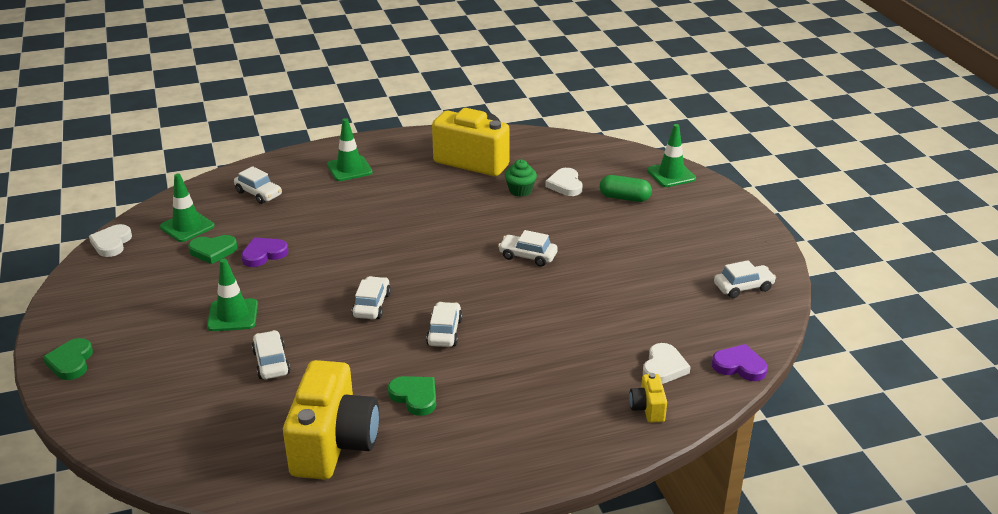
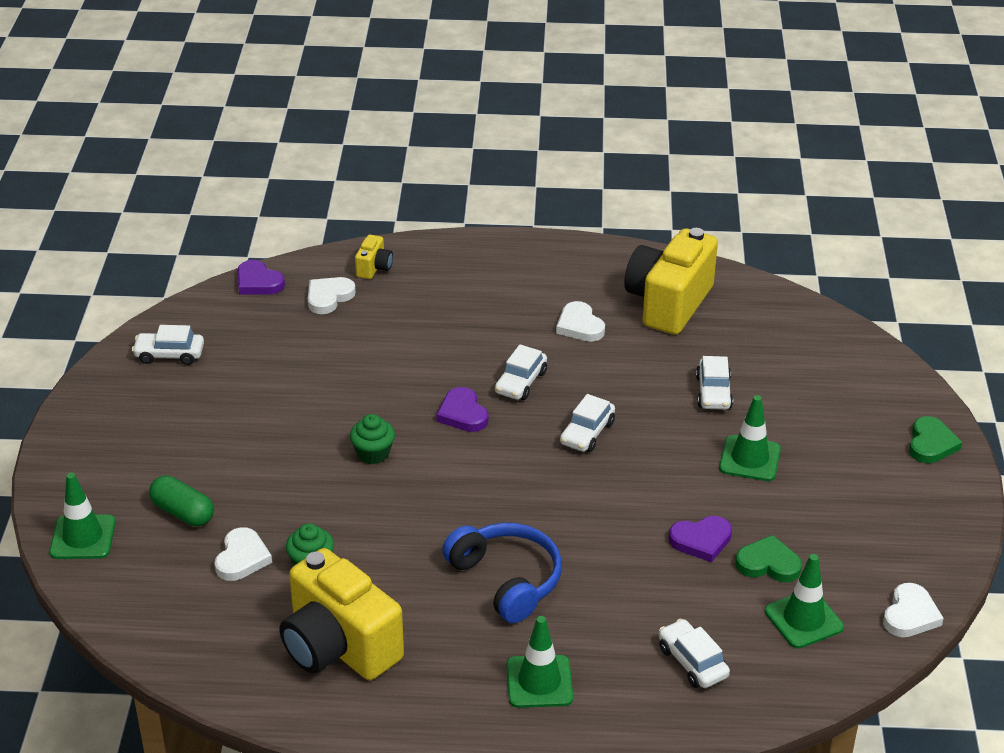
camera: 160 degrees left, 5 degrees up
green heart [388,376,436,416] -> white heart [556,301,605,342]
white car [498,230,558,267] -> green cupcake [350,414,395,464]
none -> purple heart [436,387,488,432]
none -> blue headphones [442,523,562,623]

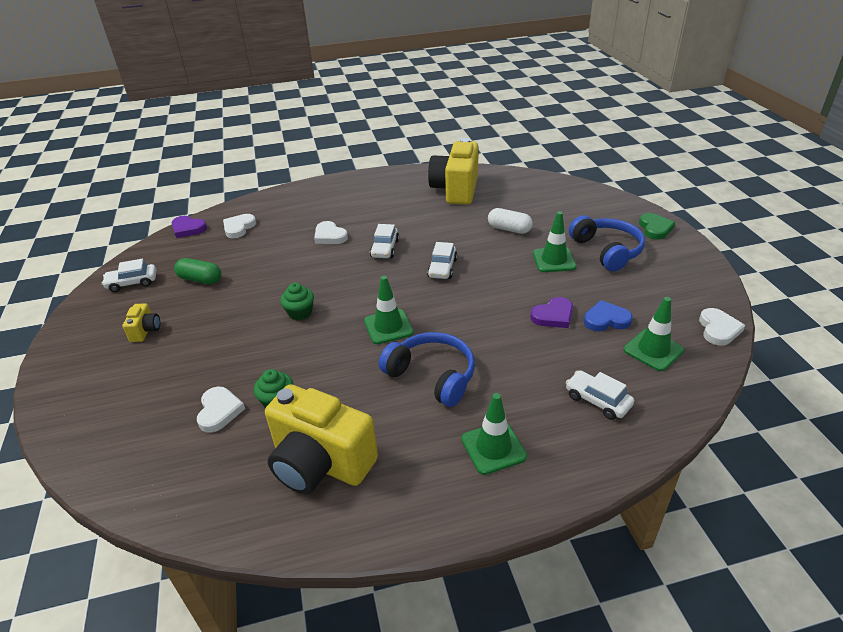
camera: 15 degrees left, 0 degrees up
green traffic cone [50,473,116,559] -> green traffic cone moved to [364,276,414,344]
green capsule [149,475,214,526] -> green capsule moved to [174,258,221,284]
yellow camera [355,235,393,279] -> yellow camera moved to [122,303,160,342]
purple heart [436,387,488,432] -> none
white heart [556,301,605,342] -> white heart moved to [314,221,348,244]
white car [696,356,733,410] -> white capsule [488,208,533,234]
green heart [735,535,802,582] -> blue heart [584,300,633,331]
none -> blue headphones [569,215,645,271]

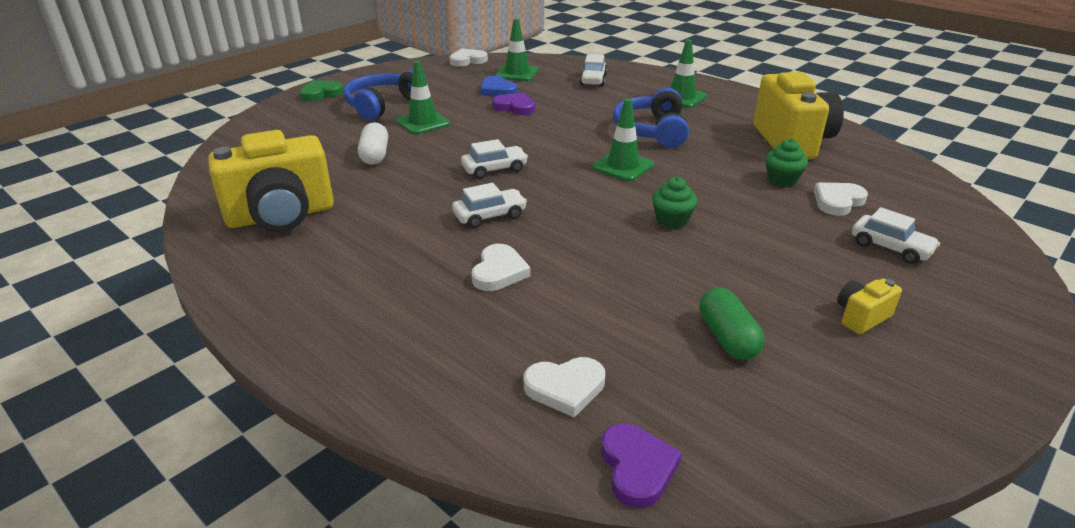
camera: 125 degrees left, 5 degrees down
white car [101,259,156,292] -> white car moved to [852,207,940,264]

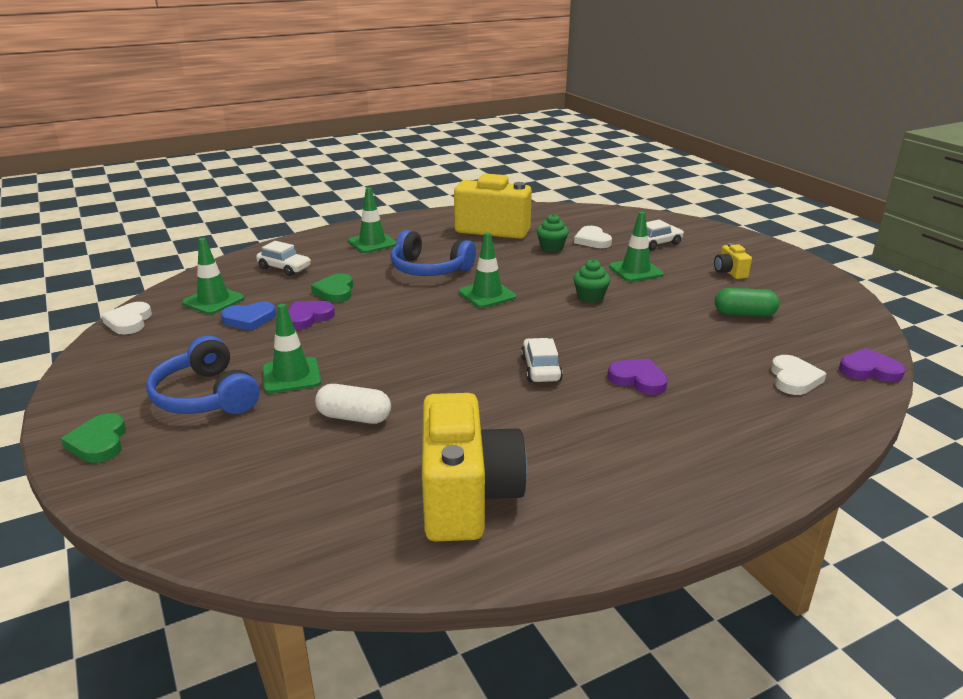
camera: 70 degrees left, 5 degrees down
white car [461,139,528,179] -> none
white heart [472,244,531,291] -> purple heart [608,359,668,395]
none -> green heart [311,273,353,303]
none -> green traffic cone [609,211,664,282]

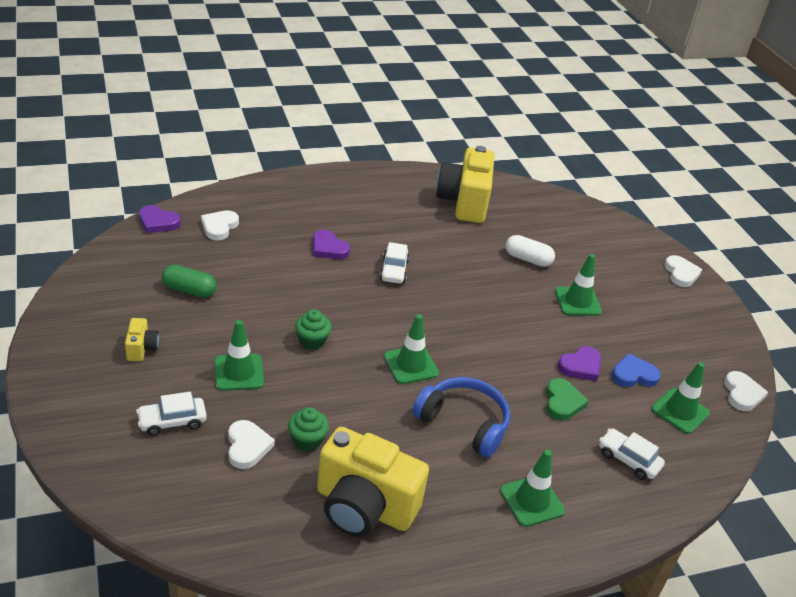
camera: 175 degrees left, 10 degrees up
green heart [61,413,126,463] -> white heart [664,255,702,287]
blue headphones [146,336,259,414] -> none

